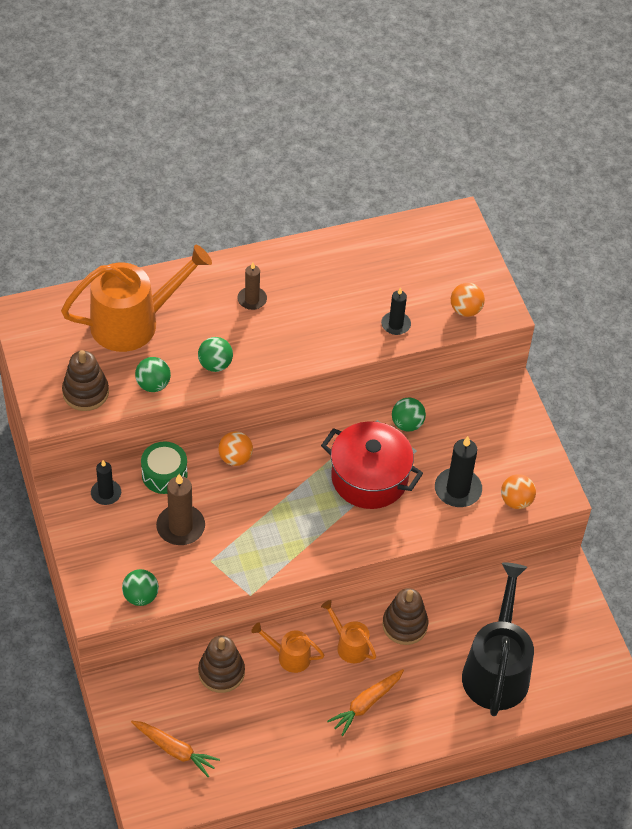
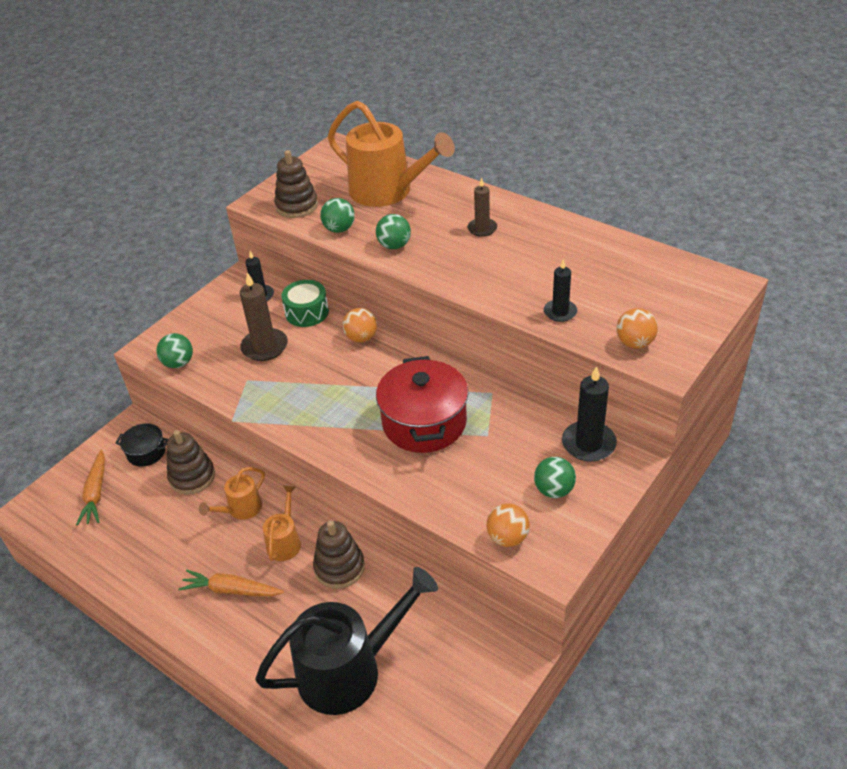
camera: 60 degrees right, 10 degrees down
orange watering can [251,623,324,673] -> orange watering can turned 120 degrees counterclockwise [199,467,265,520]
green ball [392,398,426,431] -> green ball moved to [534,457,576,498]
black candle [435,436,482,507] -> black candle moved to [562,366,617,462]
none -> black pot [116,423,168,467]

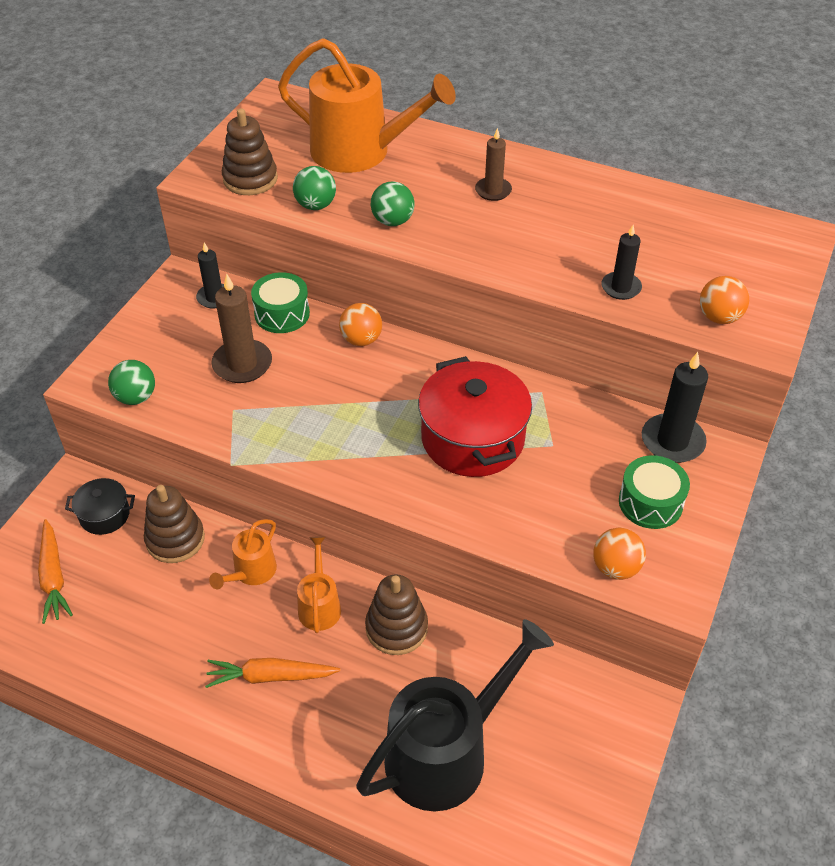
camera: 15 degrees left, 5 degrees up
green ball [534,457,576,498] -> green drum [619,456,690,529]

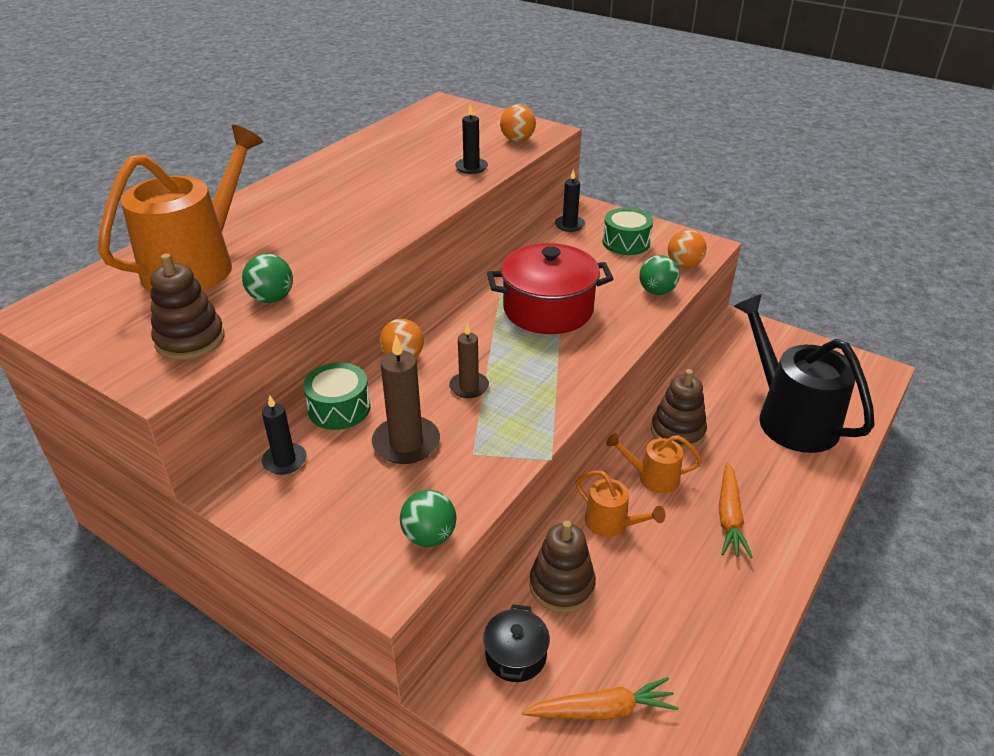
camera: 80 degrees left, 10 degrees down
green ball [371,181,415,226] -> green ball moved to [639,255,680,295]
brown candle [475,128,512,201] -> brown candle moved to [449,323,489,398]
black candle [642,352,708,463] -> black candle [555,169,585,232], size x0.63

